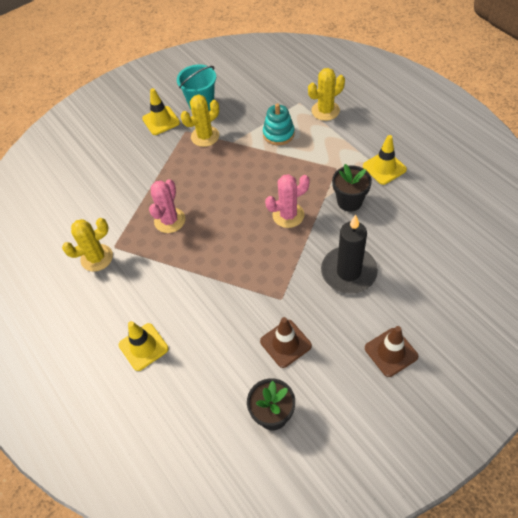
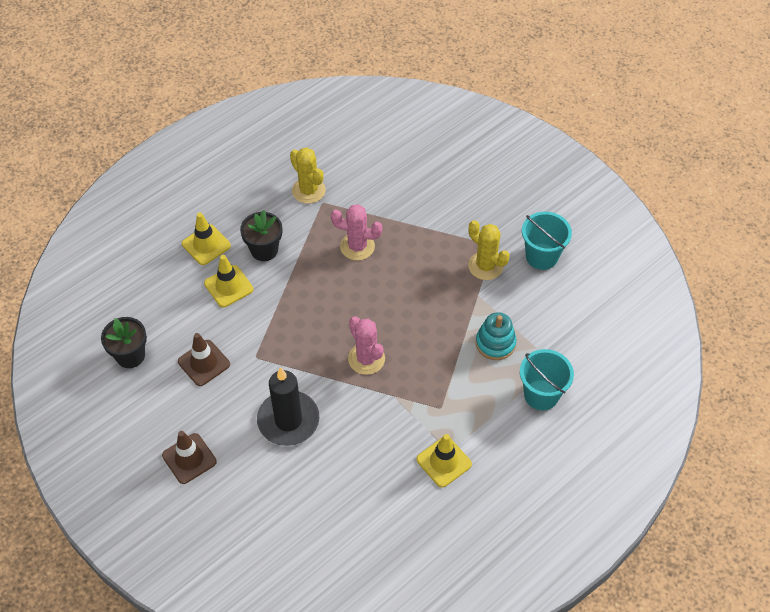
camera: 80 degrees right, 0 degrees up
yellow traffic cone [142,88,180,135] -> yellow traffic cone moved to [204,255,253,308]
yellow cactus [308,68,345,121] -> turquoise bucket [520,349,574,410]
black flower pot [332,164,372,212] -> black flower pot moved to [240,210,282,261]

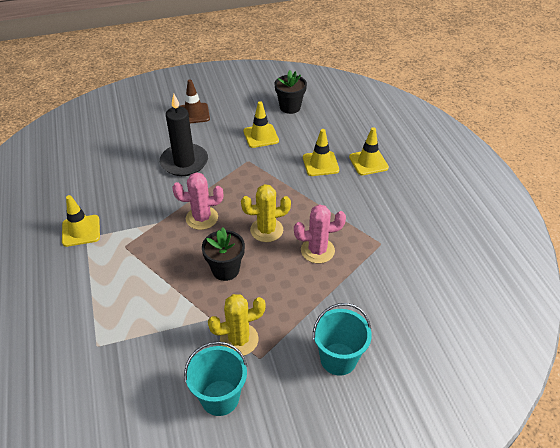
camera: 115 degrees right, 10 degrees down
brown traffic cone [178,333,230,386] -> yellow traffic cone [243,101,279,148]
black flower pot [240,210,282,261] -> black flower pot moved to [202,228,245,281]
yellow cactus [290,147,326,204] -> yellow cactus moved to [241,184,291,242]
pink cactus [331,204,383,261] -> pink cactus turned 45 degrees clockwise [294,205,346,263]
turquoise stacking toy [476,312,516,360] -> none
turquoise bucket [520,349,574,410] -> turquoise bucket moved to [313,303,372,376]

